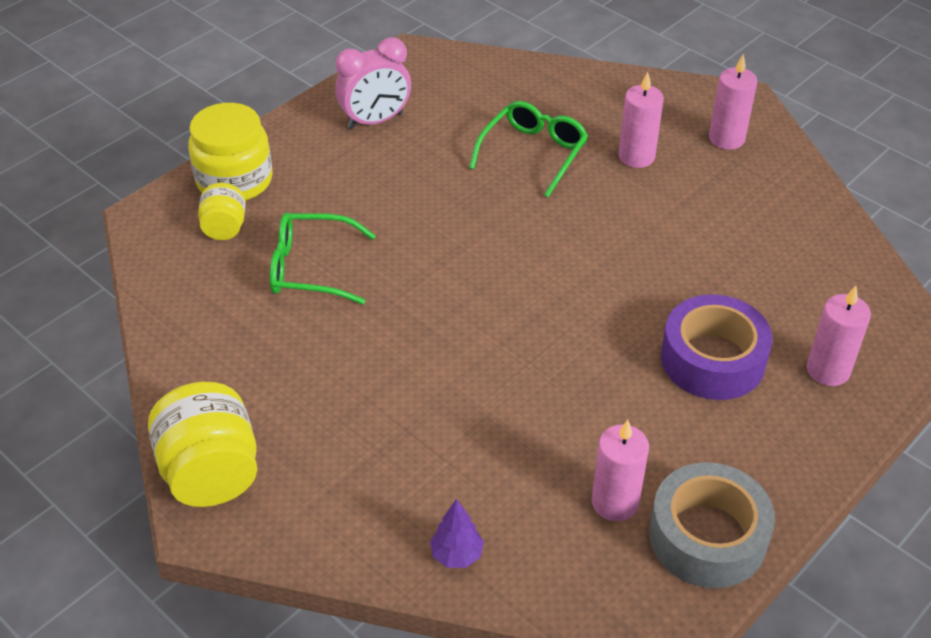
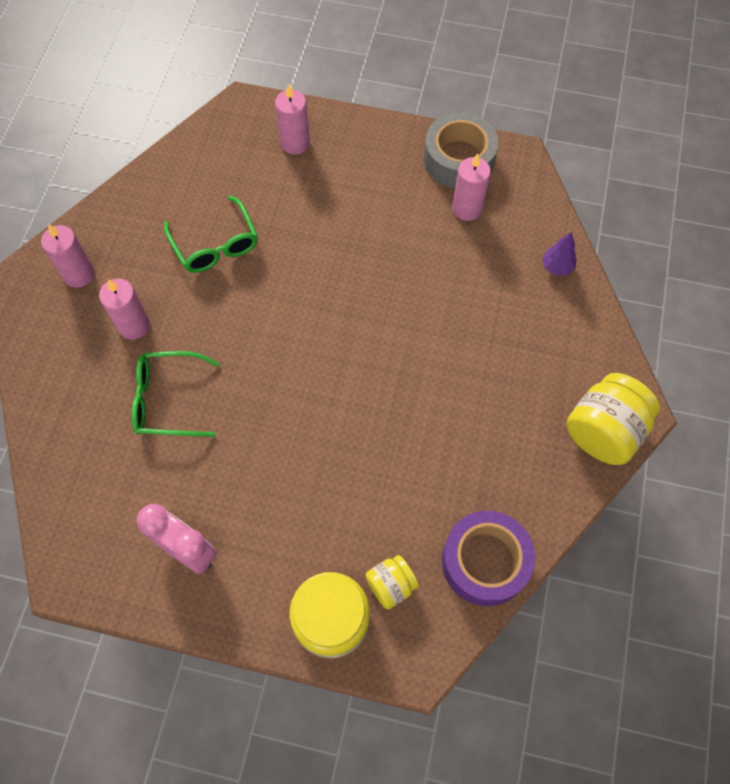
camera: 120 degrees left, 20 degrees up
green glasses [270,213,376,305] -> green glasses moved to [164,196,258,273]
purple tape [661,294,773,400] -> purple tape moved to [442,511,535,606]

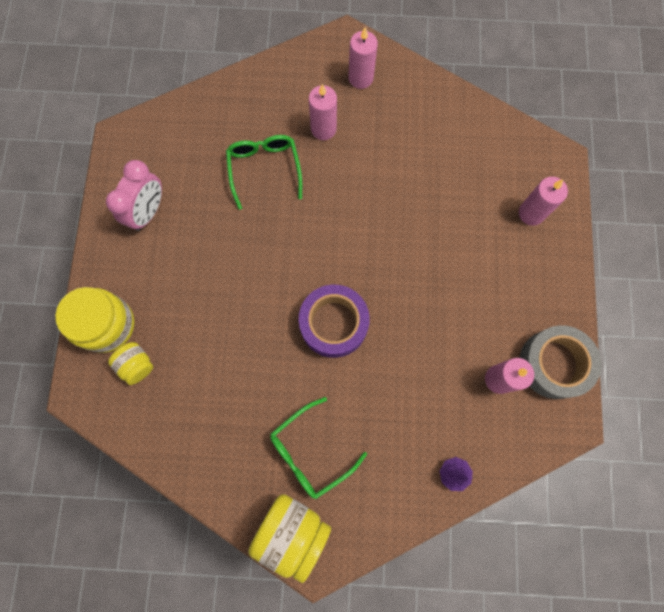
camera: 80 degrees right, 10 degrees up
green glasses [164,196,258,273] -> green glasses moved to [270,397,367,499]
purple tape [442,511,535,606] -> purple tape moved to [299,285,370,358]

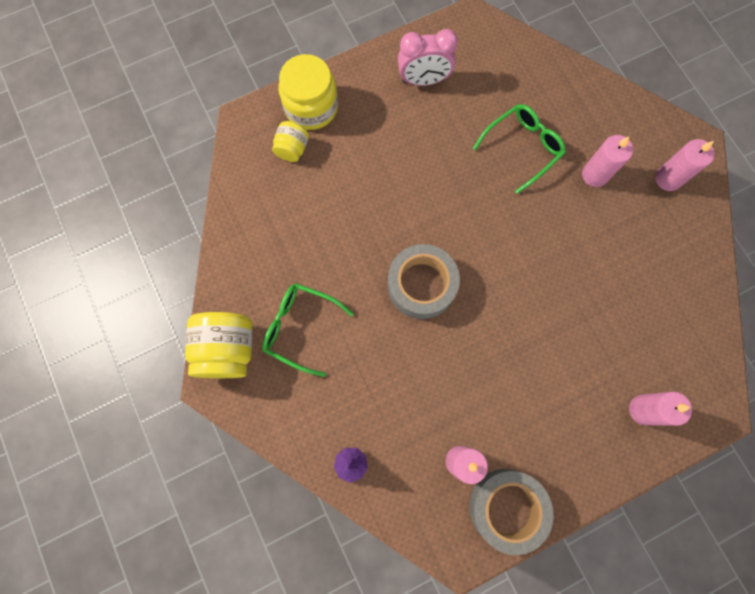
camera: 60 degrees right, 0 degrees up
purple tape [299,285,370,358] -> grey tape [387,244,460,319]

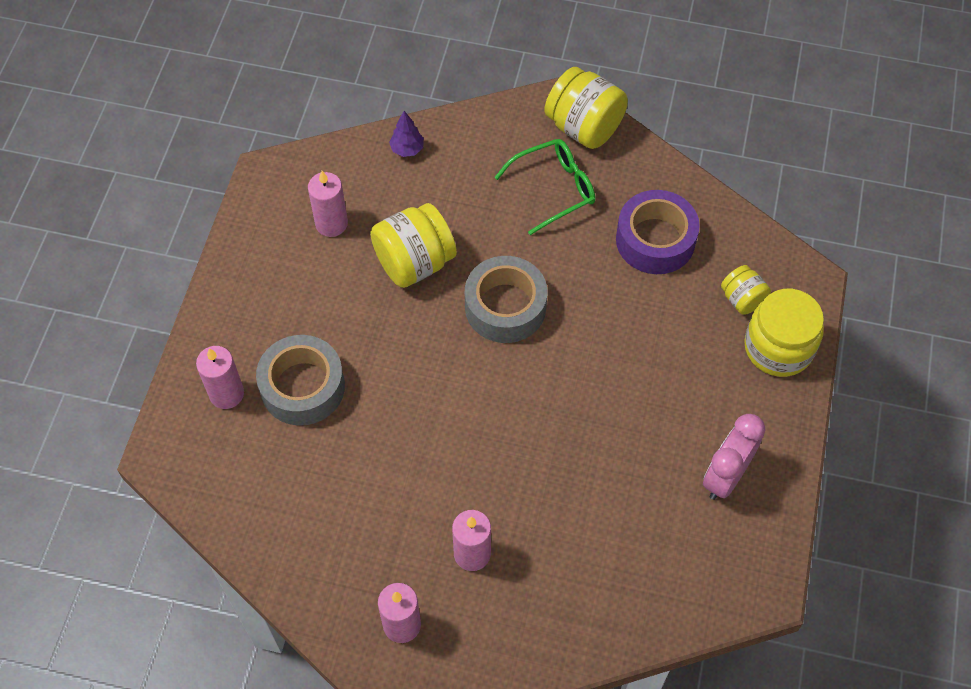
camera: 130 degrees right, 15 degrees down
grey tape [469,469,553,555] -> grey tape moved to [256,335,345,426]
green glasses [472,104,566,194] -> none
none -> yellow jar [370,203,457,288]
none -> purple tape [616,190,700,274]

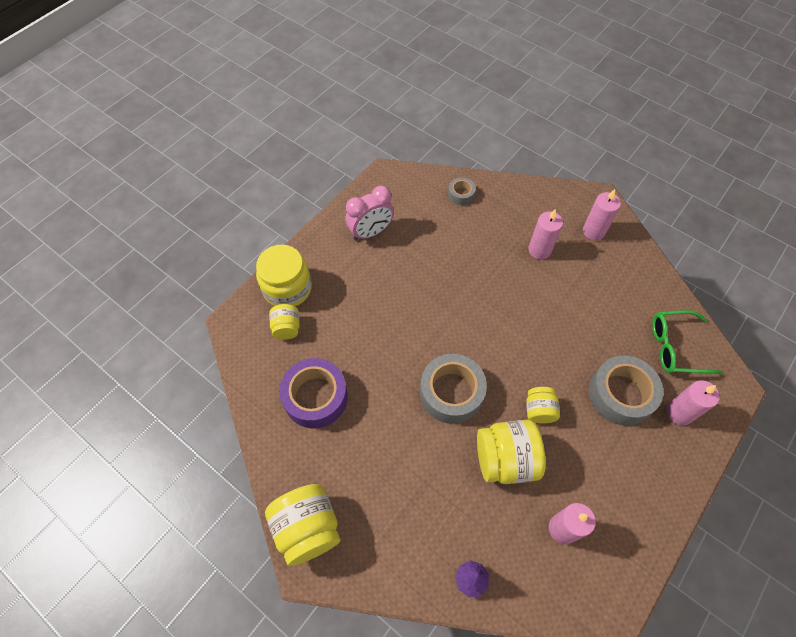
camera: 155 degrees left, 0 degrees up
green glasses [494,139,595,235] -> green glasses moved to [652,310,723,374]
none -> grey tape [448,177,476,205]
none -> yellow jar [526,387,560,423]

